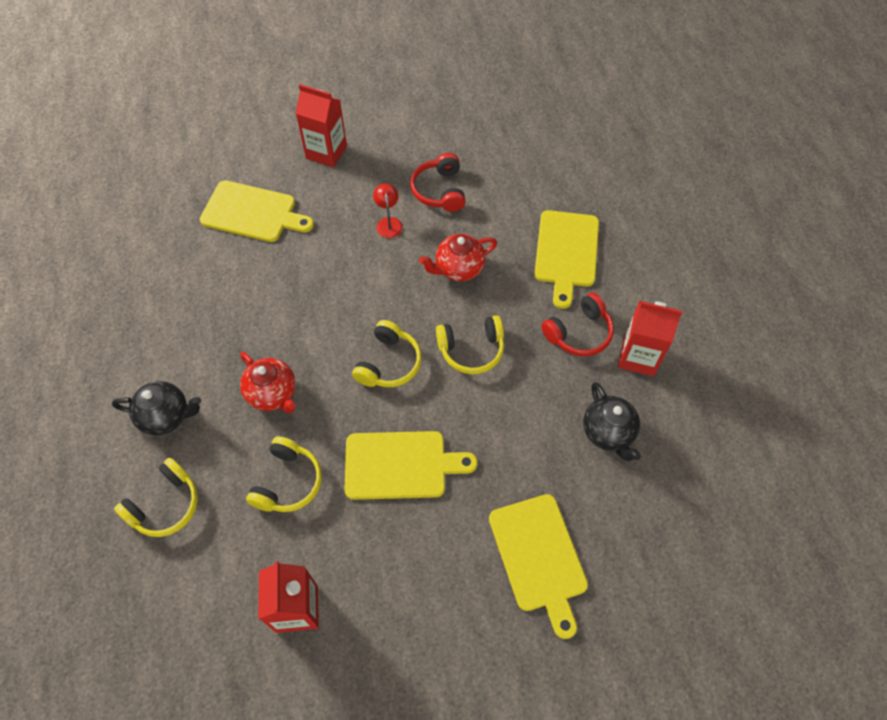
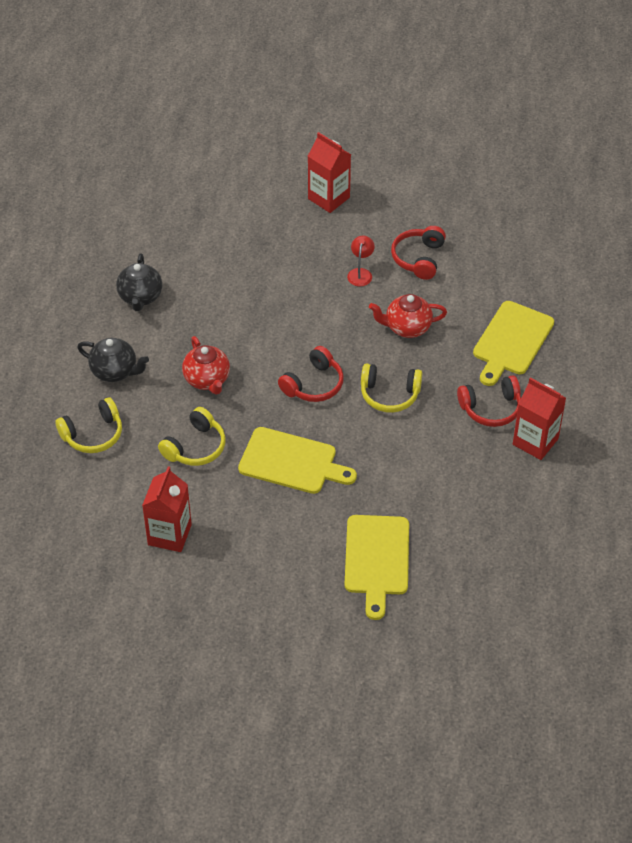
camera: 20 degrees right, 10 degrees down
yellow cutting board [200,180,314,242] -> none
yellow headphones [352,320,421,387] -> red headphones [278,346,344,402]
black teapot [583,382,641,461] -> black teapot moved to [116,253,162,311]

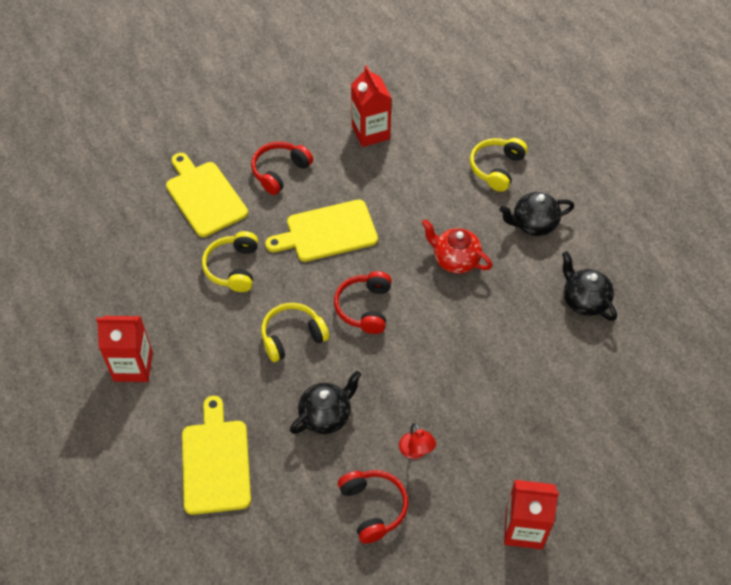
camera: 145 degrees right, 5 degrees up
yellow headphones [158,407,226,466] -> yellow headphones moved to [202,231,258,292]
red teapot [369,294,447,338] -> black teapot [290,371,361,434]
red headphones [457,375,521,427] -> red headphones moved to [251,142,313,195]

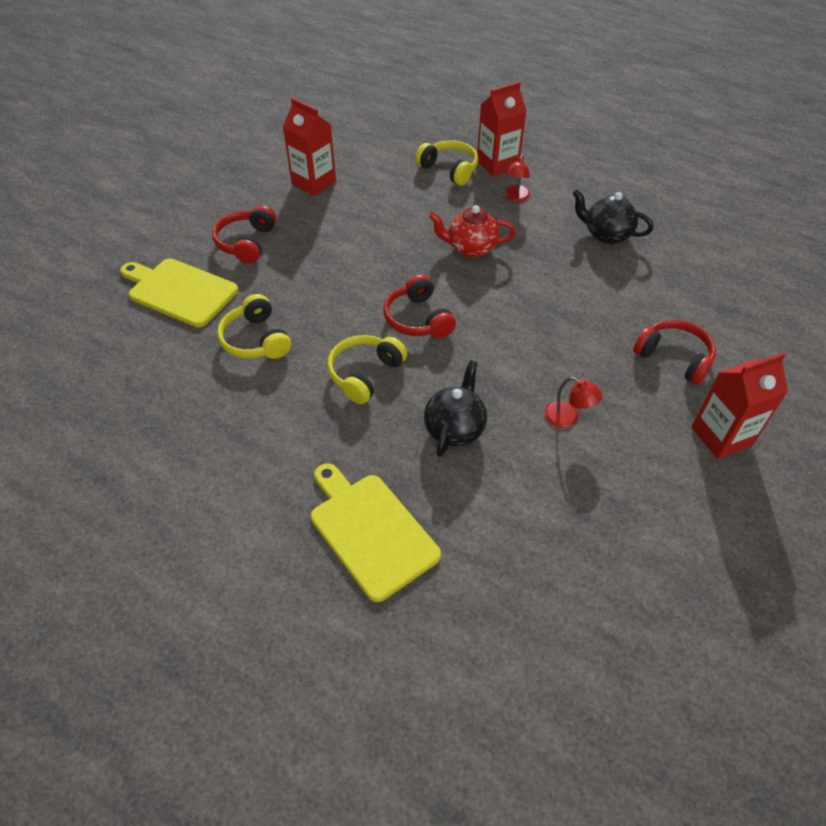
camera: 30 degrees left, 5 degrees down
red carton [96,316,153,382] -> red carton moved to [477,82,527,177]
yellow cutting board [265,200,378,262] -> none
red headphones [338,470,408,544] -> red headphones moved to [633,319,716,385]
yellow headphones [470,138,528,192] -> yellow headphones turned 135 degrees clockwise [415,140,478,186]
black teapot [499,192,574,236] -> red lamp [504,154,530,201]

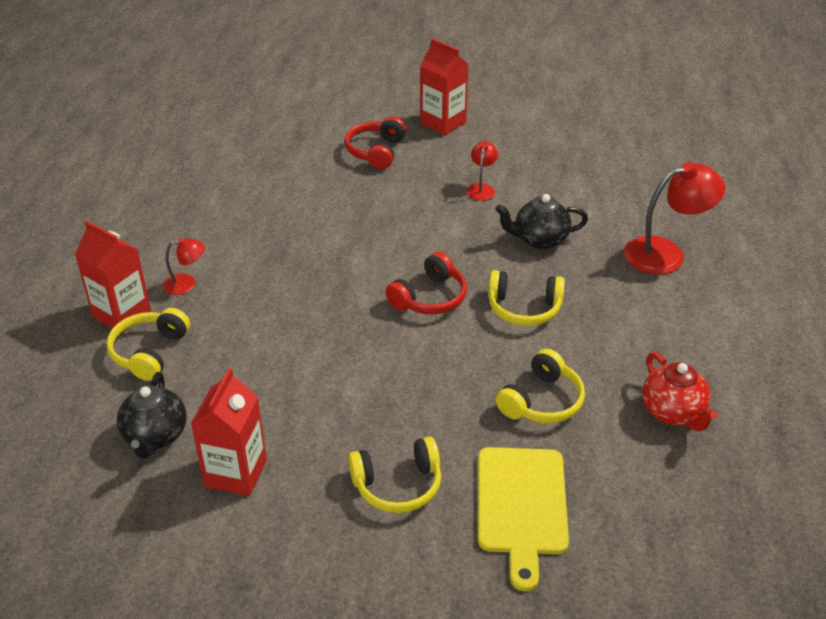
camera: 115 degrees left, 10 degrees down
red headphones [212,205,276,264] -> yellow headphones [348,437,441,513]
yellow cutting board [311,463,441,602] -> red lamp [624,162,726,274]
red teapot [429,205,516,258] -> red teapot moved to [642,352,717,431]
black teapot [572,190,653,244] -> black teapot moved to [117,372,187,459]

